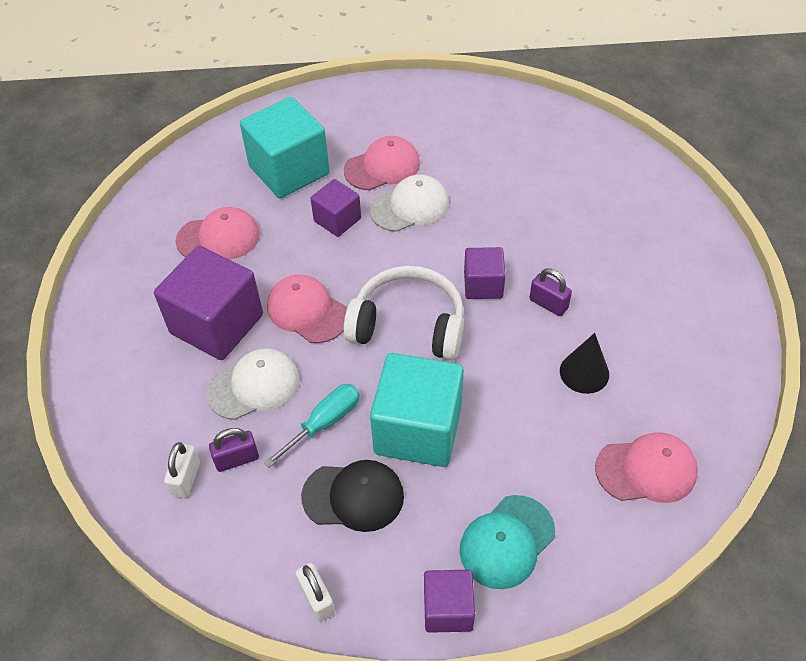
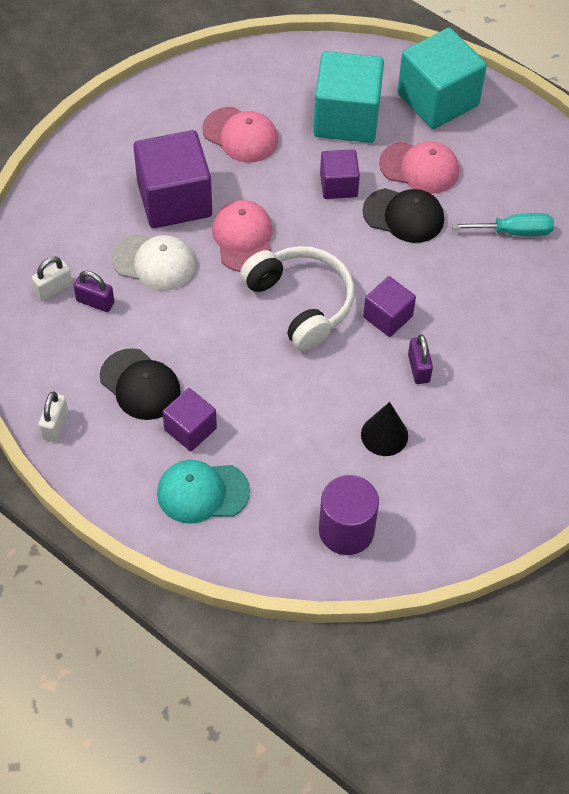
camera: 40 degrees right, 5 degrees up
turquoise screwdriver [264,384,360,467] -> turquoise screwdriver moved to [452,213,554,236]
white cap [370,175,449,232] -> black cap [363,188,444,243]
turquoise cube [370,353,464,467] -> turquoise cube moved to [398,28,487,129]
purple cube [424,570,475,633] -> purple cube moved to [162,388,217,451]
pink cap [595,432,698,503] -> purple cylinder [319,475,379,555]

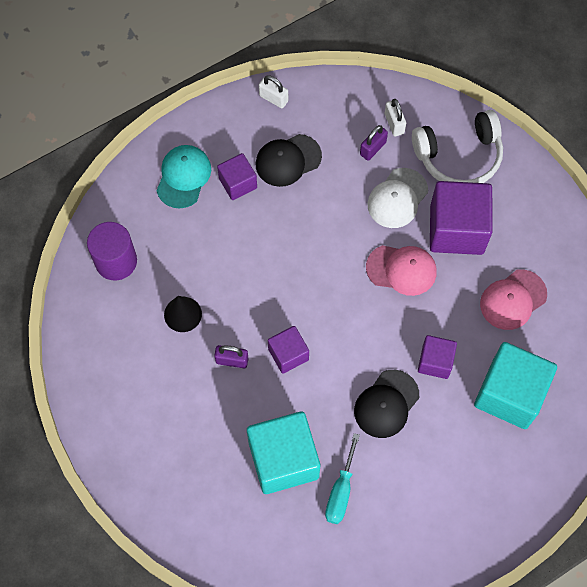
camera: 110 degrees right, 10 degrees up
white headphones [240,246,355,351] -> white headphones moved to [412,110,503,183]
pink cap [379,141,459,194] -> none
turquoise cube [398,28,487,129] -> turquoise cube moved to [247,412,320,494]

